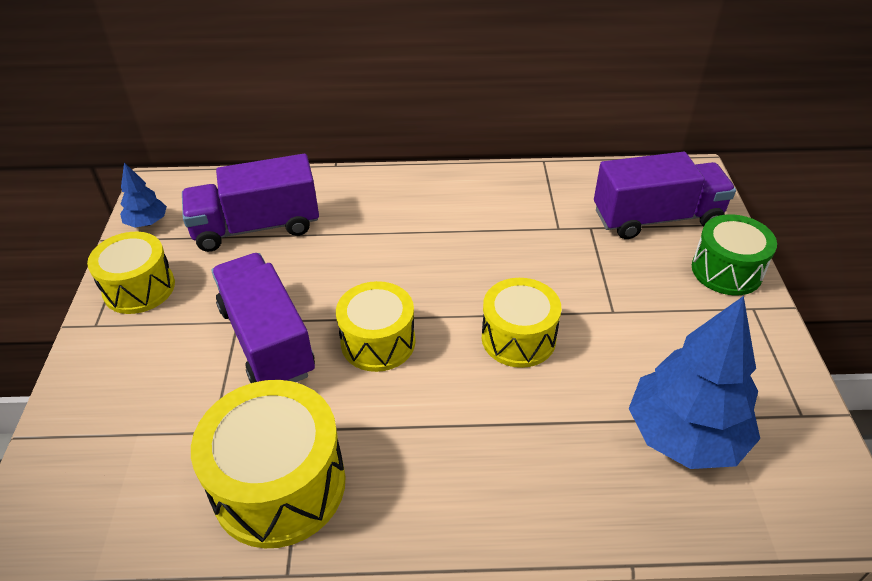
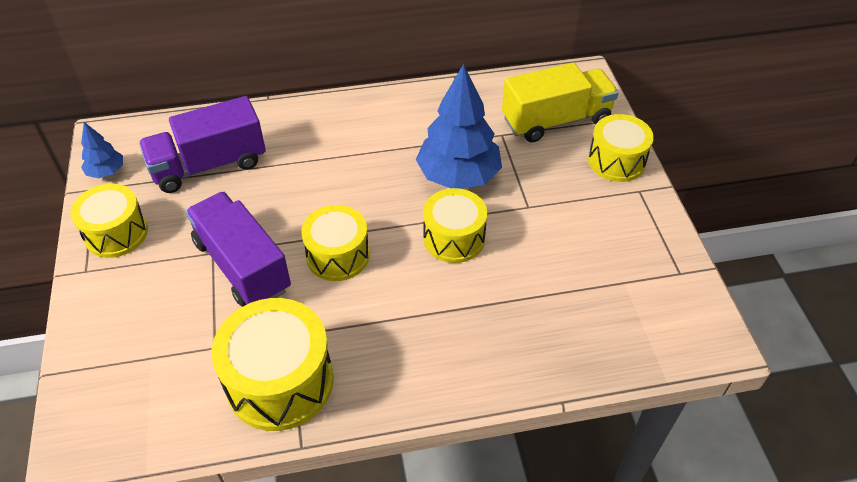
camera: 10 degrees left, 5 degrees up
purple truck [594,152,736,239] -> yellow truck [502,63,619,142]
blue tree [629,296,760,469] -> blue tree moved to [416,64,502,189]
green drum [692,214,777,295] -> yellow drum [588,114,654,182]

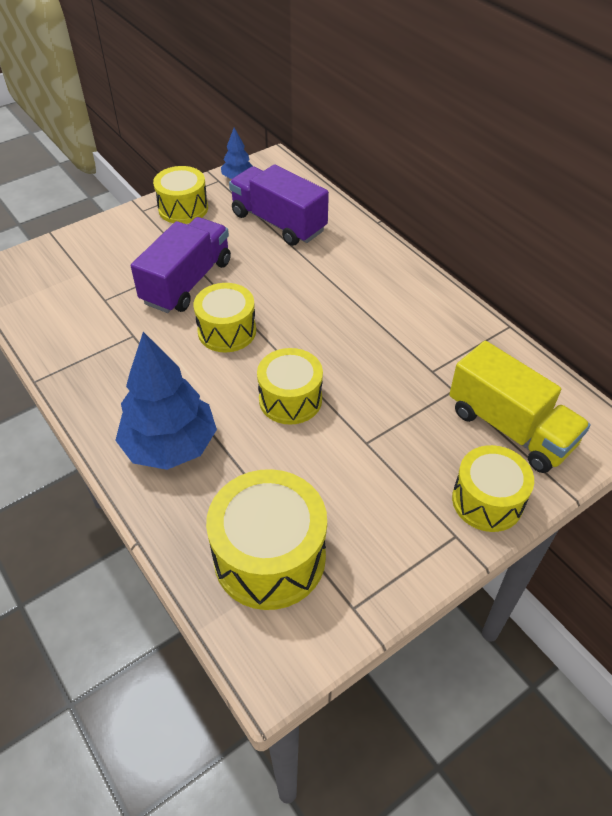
camera: 65 degrees right, 0 degrees up
yellow drum [211,298,334,431] -> yellow drum moved to [206,469,327,610]
blue tree [416,64,502,189] -> blue tree moved to [115,332,217,470]

